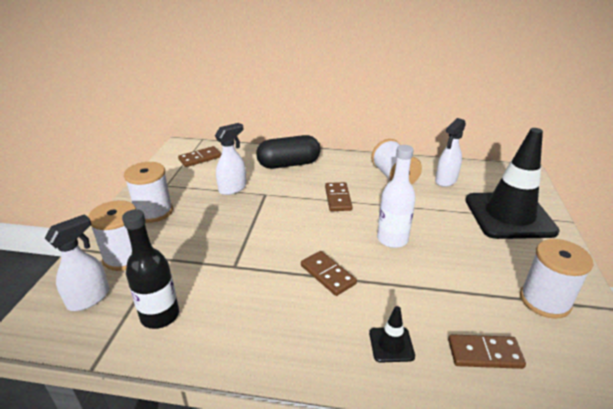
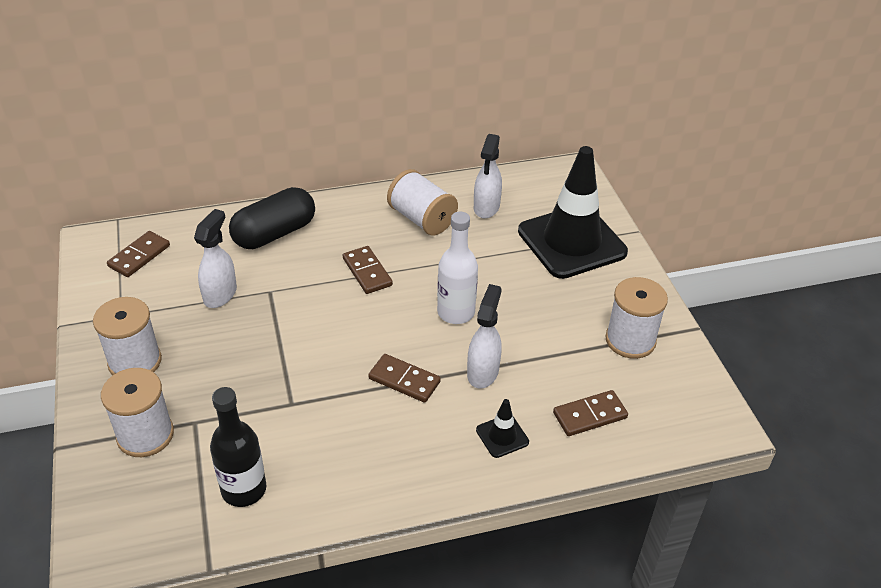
camera: 25 degrees left, 10 degrees up
white spray bottle [45,214,109,311] -> white spray bottle moved to [467,284,502,389]

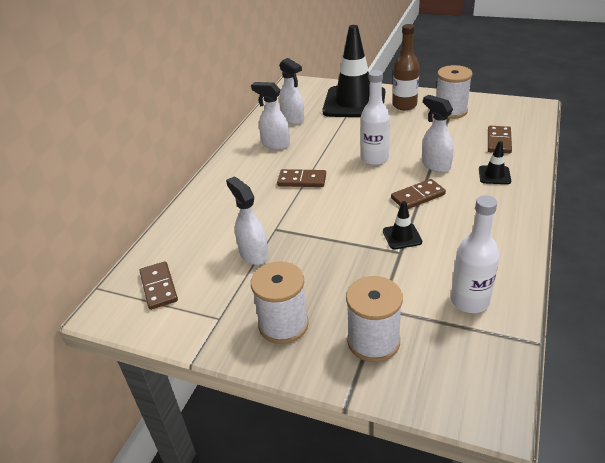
camera: 50 degrees left, 5 degrees down
black bottle [210,387,266,507] -> white bottle [451,195,499,313]
black capsule [229,187,315,249] -> none
white spool [387,169,458,235] -> white spray bottle [251,82,290,150]
none -> black traffic cone [383,201,422,250]
none -> brown bottle [393,24,420,110]

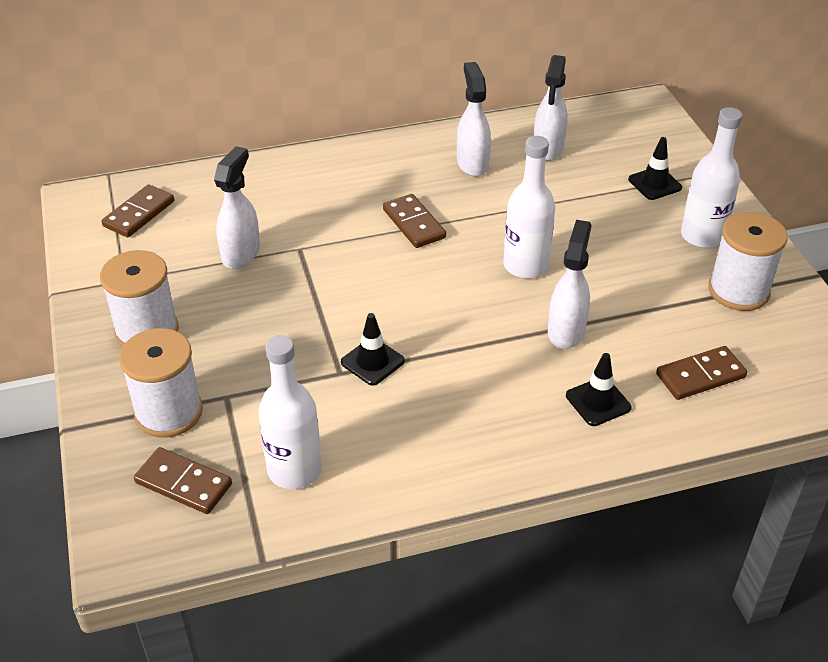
camera: 50 degrees right, 5 degrees up
black traffic cone [322,25,385,117] -> black traffic cone [628,137,682,200], size x0.40
brown domino [391,179,446,209] -> brown domino moved to [134,447,232,514]
brown bottle [393,24,420,110] -> white bottle [681,107,743,248]

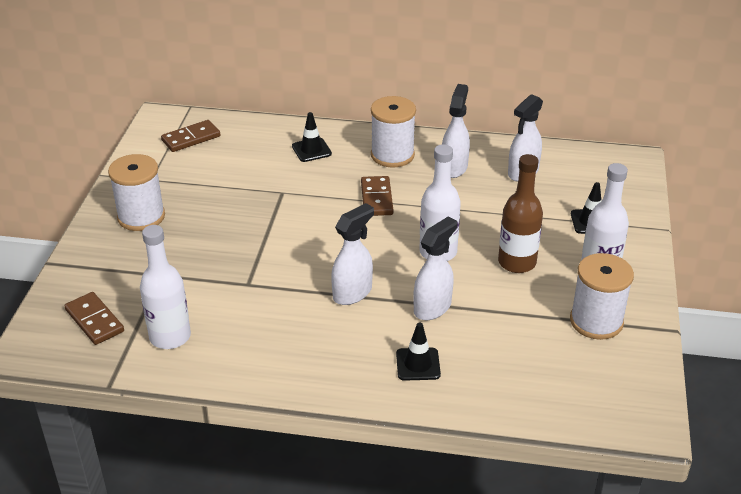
camera: 25 degrees right, 5 degrees down
white spool [119,328,203,437] -> white spool moved to [371,96,416,168]
white spray bottle [214,146,260,269] -> white spray bottle moved to [331,203,374,305]
black traffic cone [341,313,405,386] -> black traffic cone moved to [292,112,332,162]
brown domino [656,346,747,400] -> none
none -> brown bottle [498,154,543,273]

